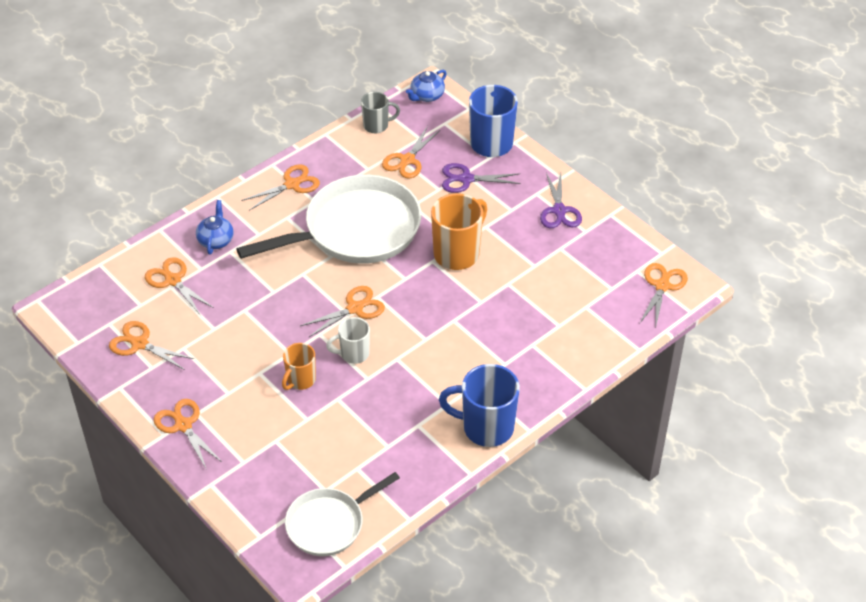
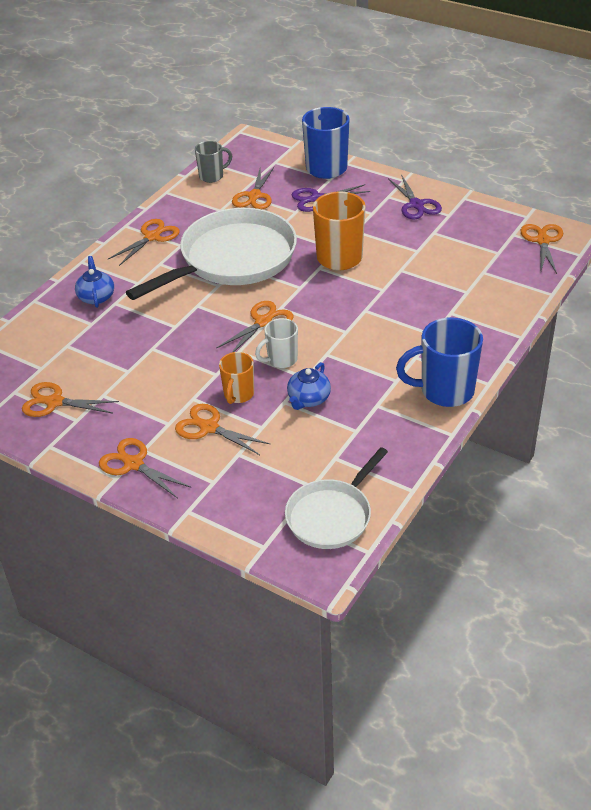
camera: 15 degrees left, 5 degrees down
orange scissors [145,257,214,316] -> orange scissors moved to [175,404,270,455]
blue teapot [406,70,447,102] -> blue teapot moved to [287,362,331,410]

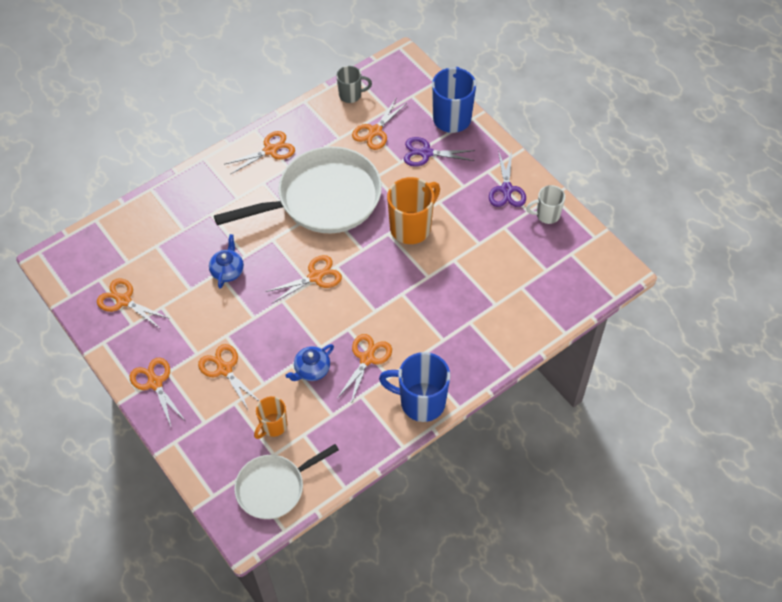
camera: 20 degrees right, 15 degrees up
blue teapot [75,256,114,308] -> blue teapot moved to [209,234,244,289]
orange mug [219,352,254,404] -> orange mug moved to [254,396,287,439]
white mug [255,318,298,368] -> white mug moved to [526,185,565,224]
orange scissors [521,224,563,274] -> orange scissors moved to [337,334,392,404]

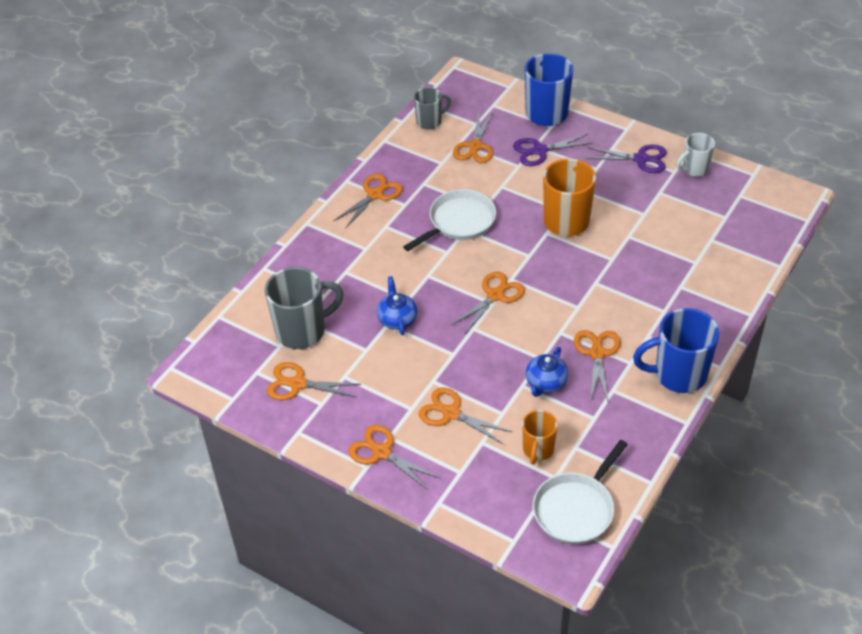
camera: 20 degrees left, 10 degrees down
white pan [214,146,382,233] -> white pan [403,189,496,251], size x0.57
purple scissors [489,150,526,207] -> purple scissors turned 60 degrees counterclockwise [586,144,667,173]
none -> grey mug [265,267,344,349]

